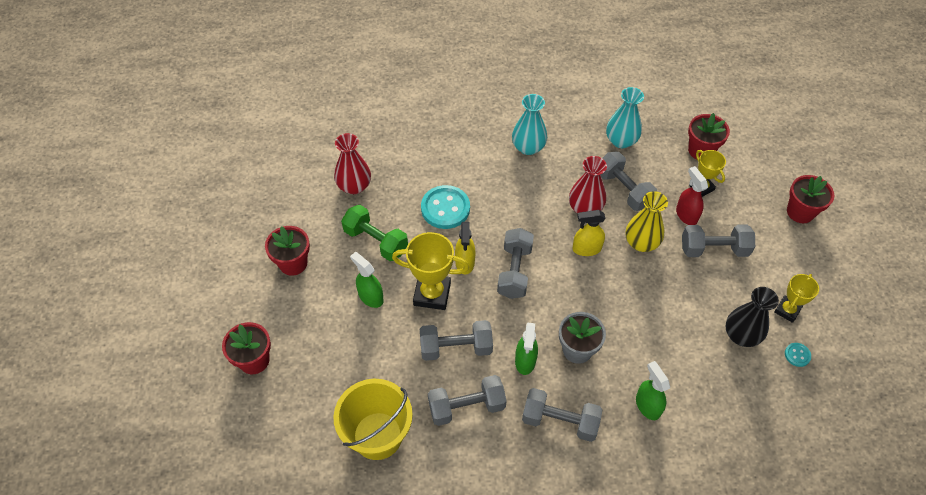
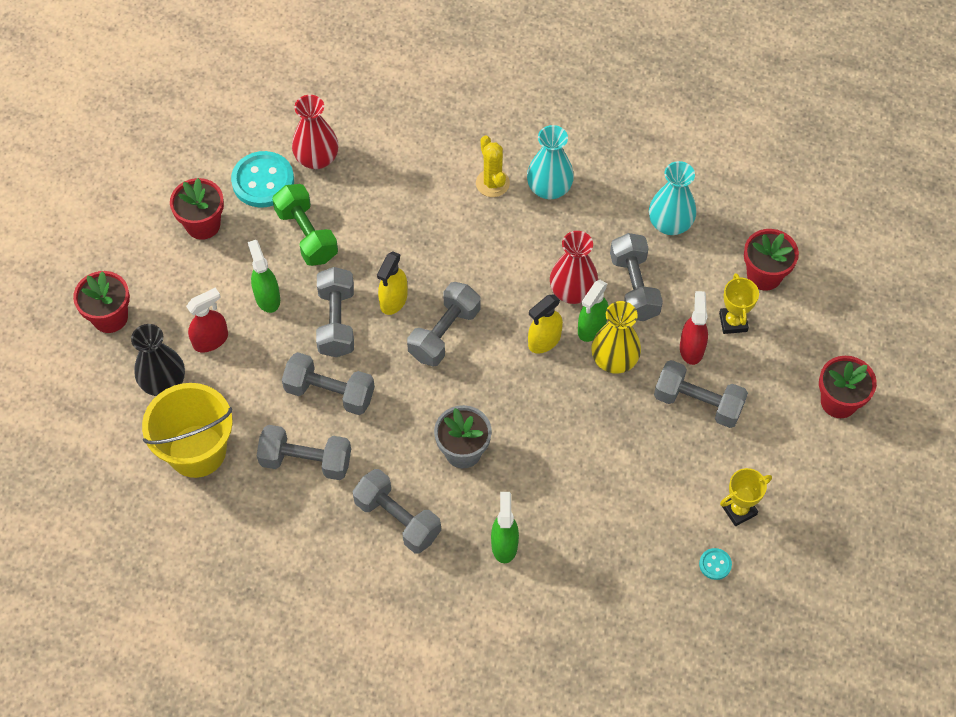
camera: 25 degrees right, 5 degrees up
yellow trophy [392,232,469,310] -> grey dumbbell [316,267,354,357]
turquoise button [421,185,470,229] -> turquoise button moved to [231,151,294,208]
green spray bottle [515,323,538,375] -> green spray bottle moved to [578,280,608,342]
yellow spray bottle [573,210,606,256] -> yellow spray bottle turned 60 degrees counterclockwise [528,294,563,354]
black vase [725,287,779,347] -> black vase moved to [131,324,185,396]
none -> red spray bottle [186,287,228,352]
none -> yellow cactus [476,135,510,197]

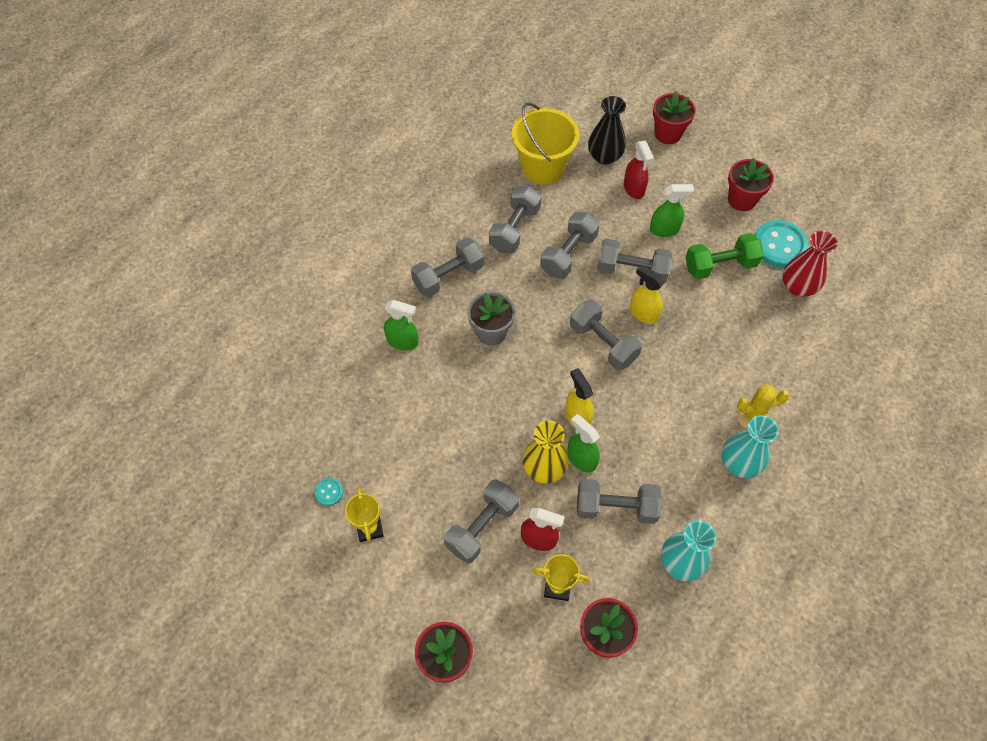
camera: 105 degrees right, 0 degrees up
red vase [550,231,598,304] -> none

